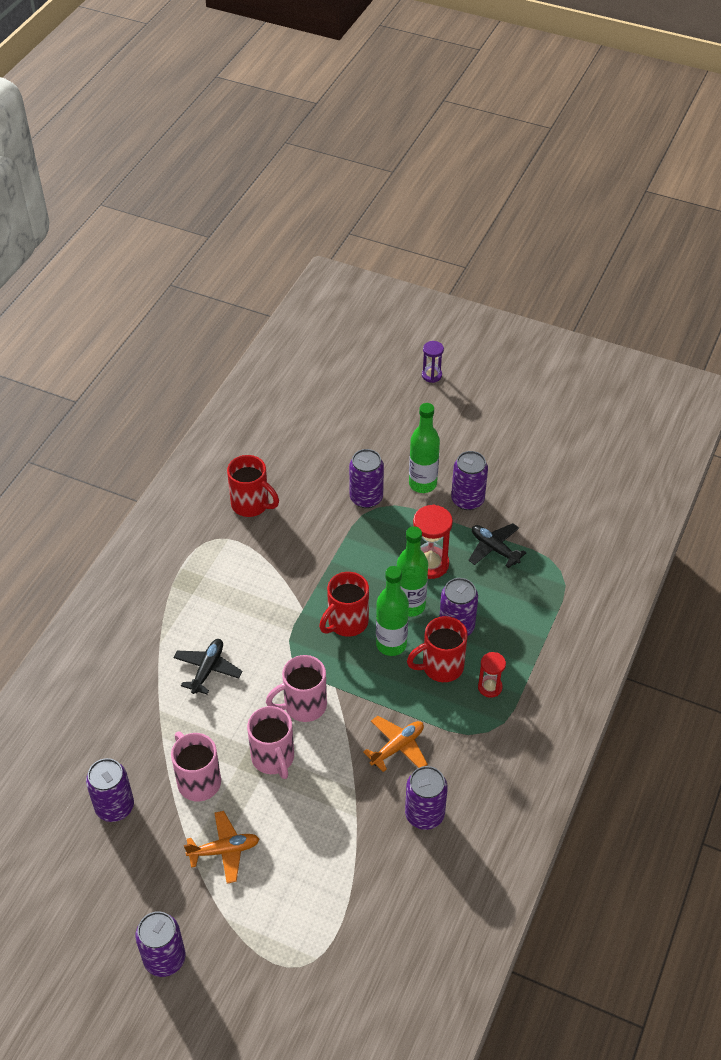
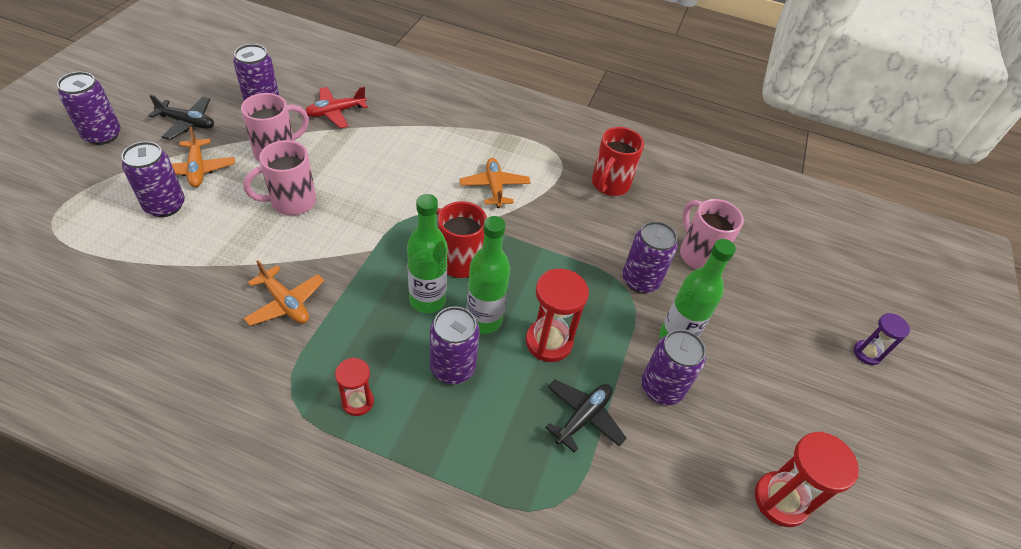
camera: 80 degrees right, 0 degrees up
black plane [173,639,242,694] -> black plane moved to [148,94,214,140]
pink mug [266,655,327,722] -> pink mug moved to [680,199,744,269]
purple can [405,766,448,830] -> purple can moved to [121,141,185,217]
red mug [407,616,468,682] -> none
none -> red plane [305,86,368,128]
none -> orange plane [459,158,531,208]
none -> red hourglass [755,431,859,527]

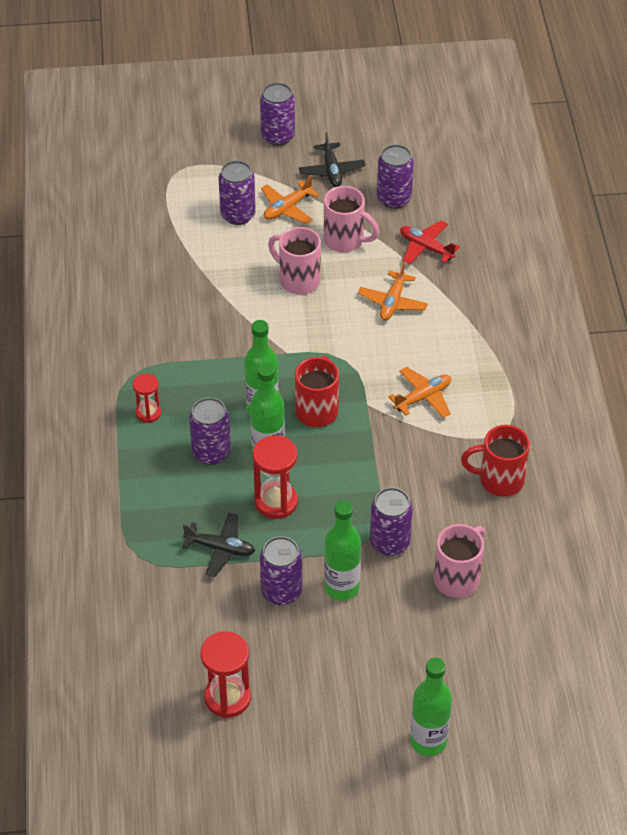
camera: 70 degrees right, 0 degrees up
orange plane [243,260,324,326] -> orange plane moved to [358,262,428,321]
purple hourglass [854,313,910,365] -> green bottle [410,657,452,756]

